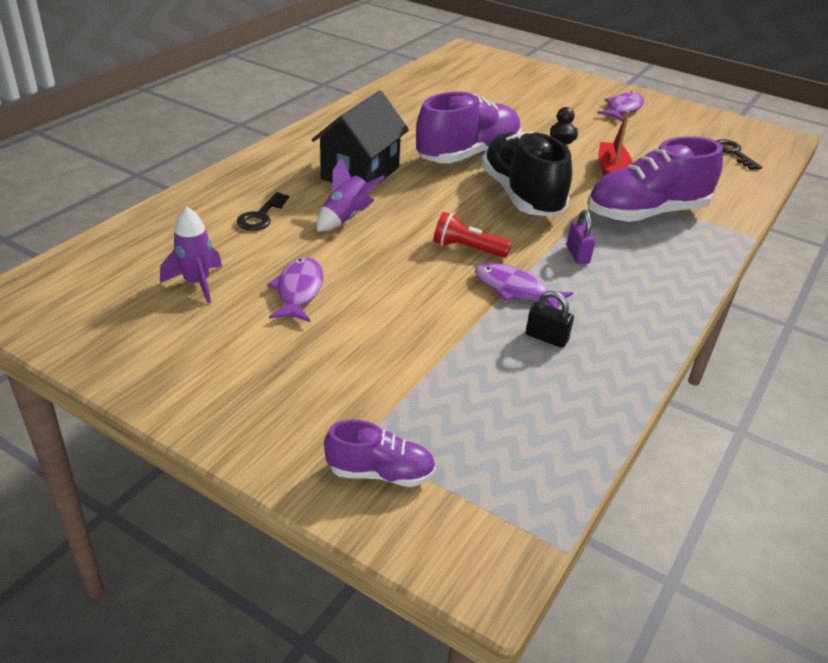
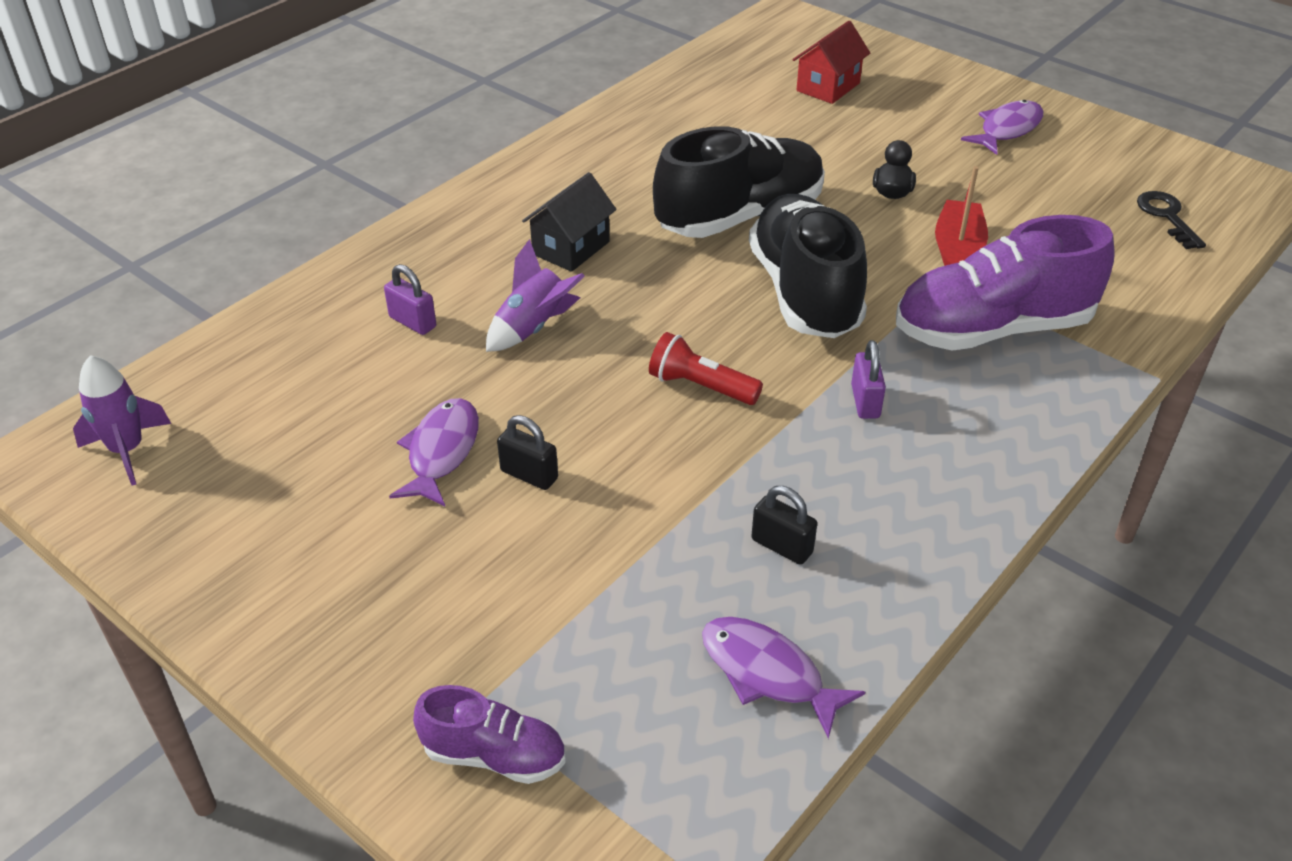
camera: 10 degrees right, 5 degrees up
purple rocket [160,207,222,304] -> purple rocket moved to [73,355,171,486]
black key [236,192,289,231] -> purple padlock [384,264,436,335]
black house [312,91,409,183] -> black house [522,172,616,272], size x0.64
purple shoe [416,92,521,164] -> black shoe [653,126,825,238]
purple fish [475,263,573,309] -> purple fish moved to [702,617,865,739]
none -> black padlock [497,415,558,490]
none -> red house [793,21,870,104]

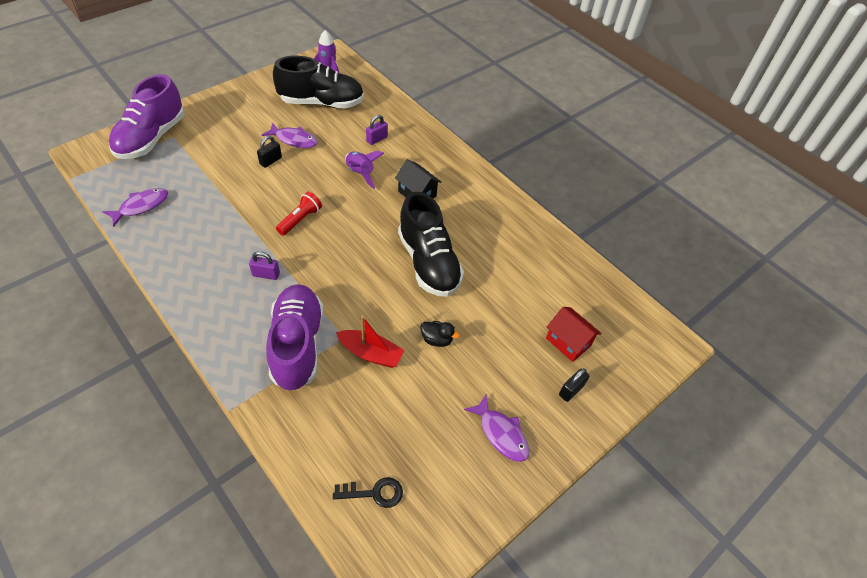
camera: 95 degrees right, 10 degrees up
purple shoe [413,685,565,784] -> purple shoe [109,74,184,159], size x1.95
black shoe [749,194,867,338] -> black shoe moved to [273,56,364,109]
black padlock [752,486,817,565] -> black padlock moved to [559,368,589,402]

